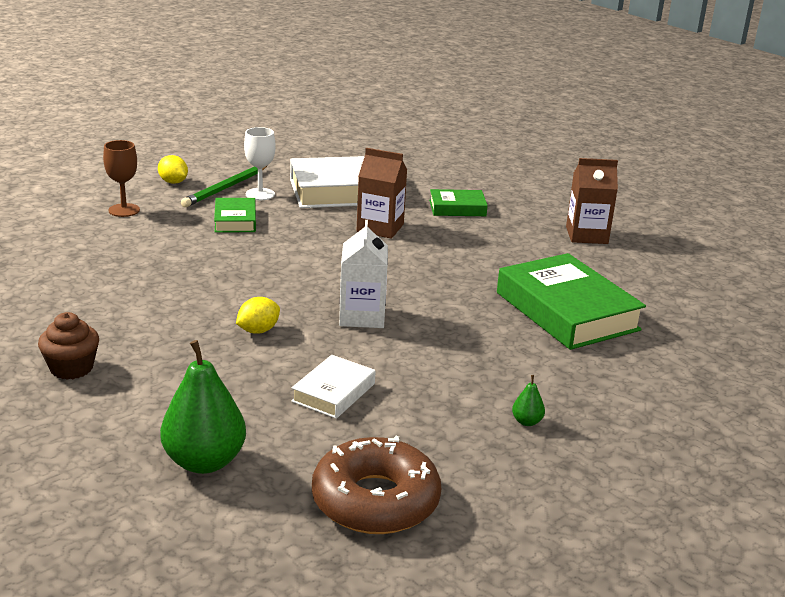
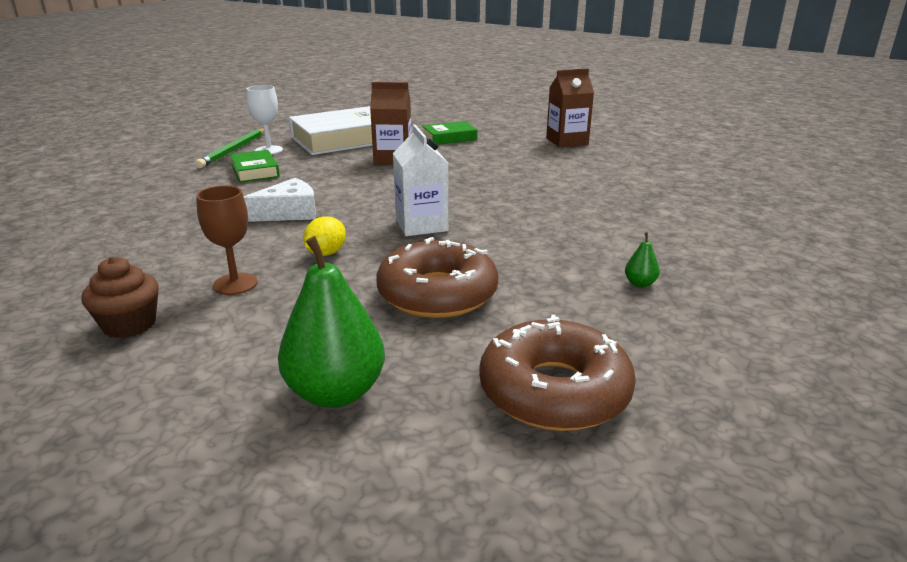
camera: 15 degrees left, 0 degrees up
brown goblet [103,140,140,217] -> brown goblet moved to [196,186,258,295]
yellow lemon [158,155,188,184] -> none
white book [291,355,376,419] -> brown donut [376,237,499,318]
green book [497,253,646,350] -> none
none -> white cheese [244,178,316,222]

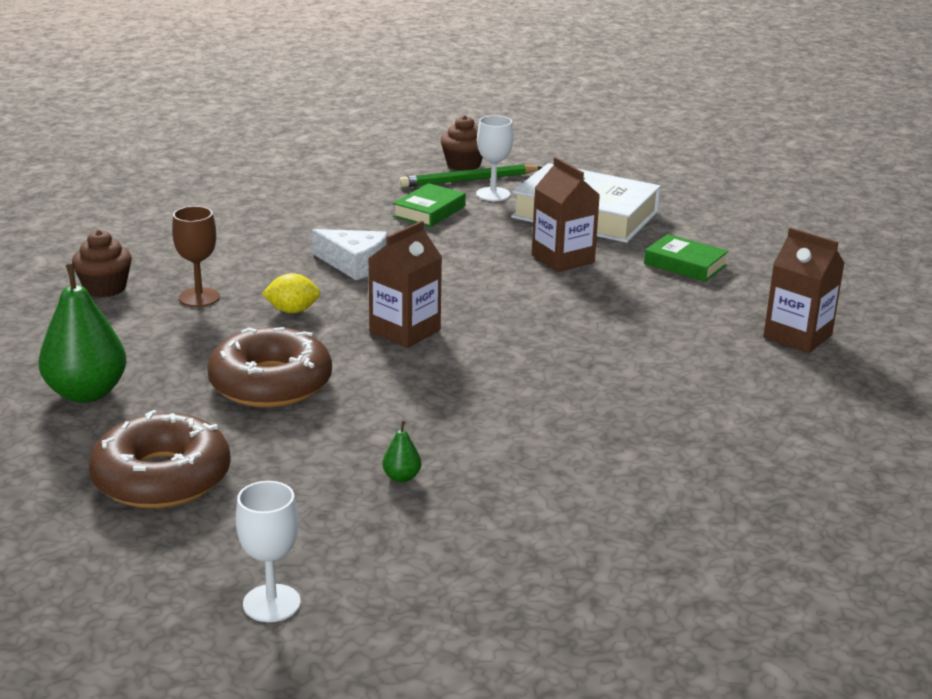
camera: 55 degrees right, 0 degrees up
white carton [393,124,449,236] -> brown carton [368,221,442,348]
none -> white goblet [236,481,301,622]
none -> brown cupcake [441,115,483,171]

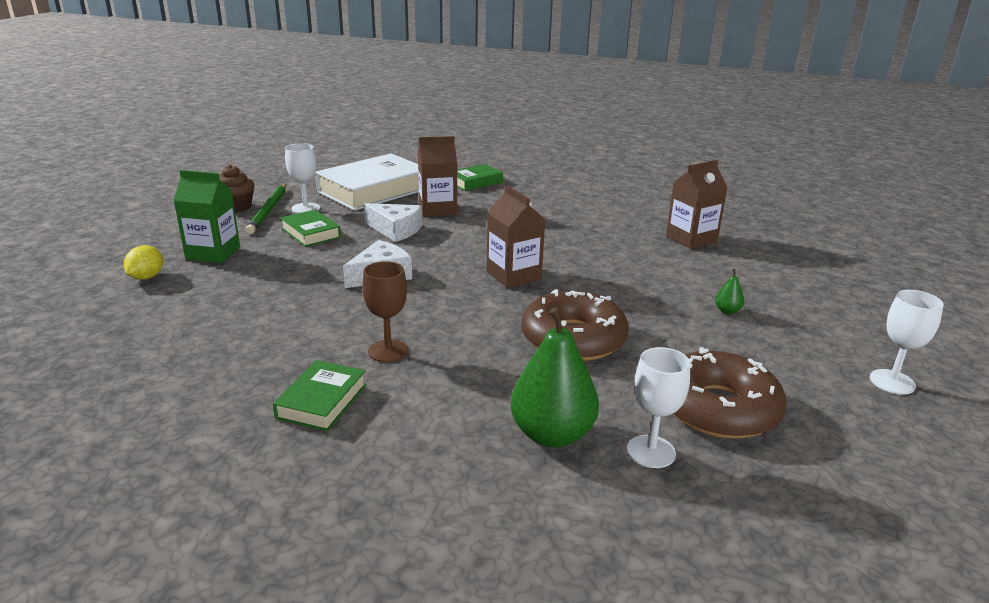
camera: 70 degrees left, 0 degrees up
brown cupcake [72,230,132,297] -> green book [273,360,366,431]
yellow lemon [262,273,320,313] -> yellow lemon moved to [124,245,163,280]
brown carton [763,227,845,353] -> brown carton moved to [666,160,728,249]
none -> green carton [173,170,240,263]
none -> white cheese [363,203,422,242]
none -> white goblet [627,347,690,468]

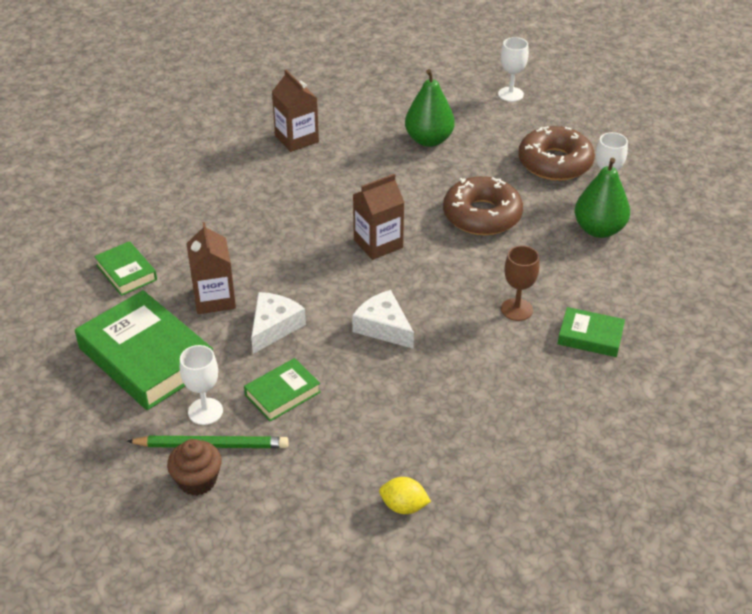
camera: 90 degrees left, 15 degrees up
green carton [173,170,240,263] -> none
white book [315,154,419,211] -> green book [75,290,213,410]
green pear [715,269,744,314] -> green pear [405,69,455,147], size x2.36

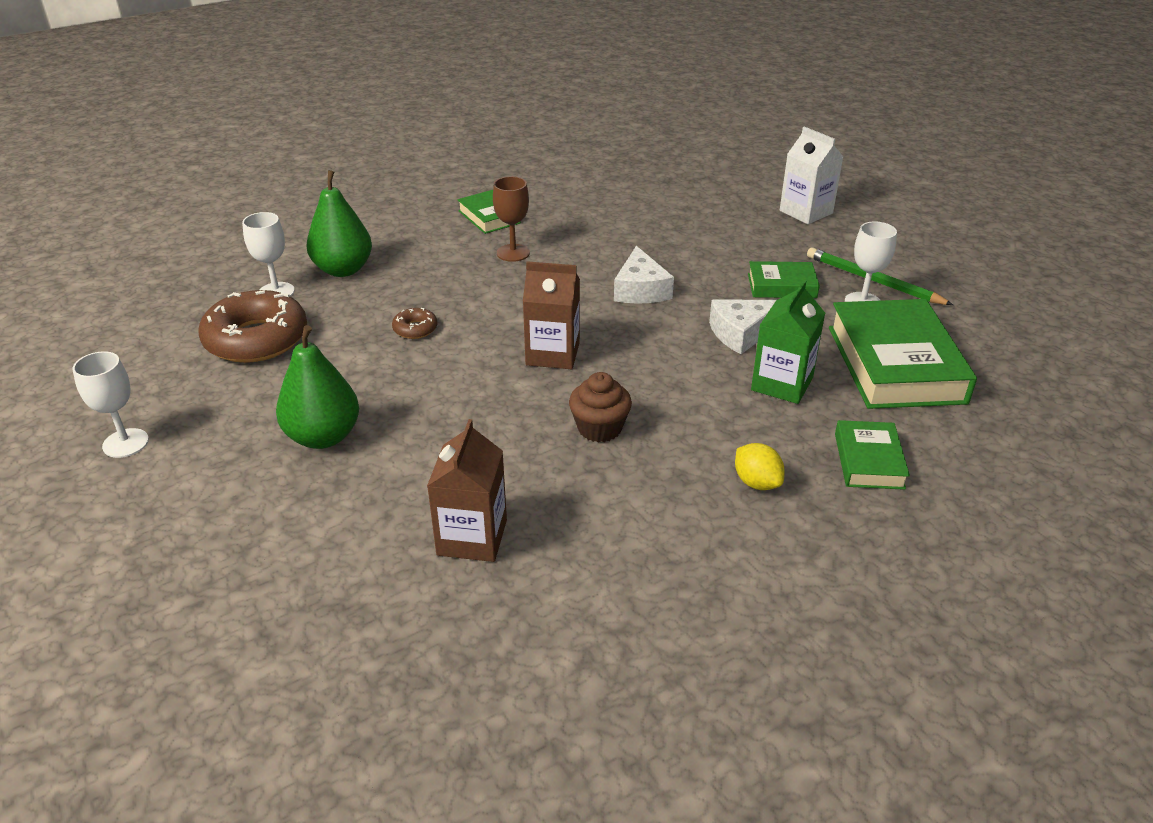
camera: 140 degrees left, 5 degrees down
brown cupcake [167,439,222,496] -> brown cupcake moved to [569,372,632,442]
brown carton [186,222,236,314] -> green carton [751,280,825,404]
yellow lemon [379,477,431,514] -> yellow lemon moved to [735,443,785,490]
brown donut [443,176,523,235] -> brown donut [392,308,437,339], size x0.44
none -> white carton [780,126,843,224]

